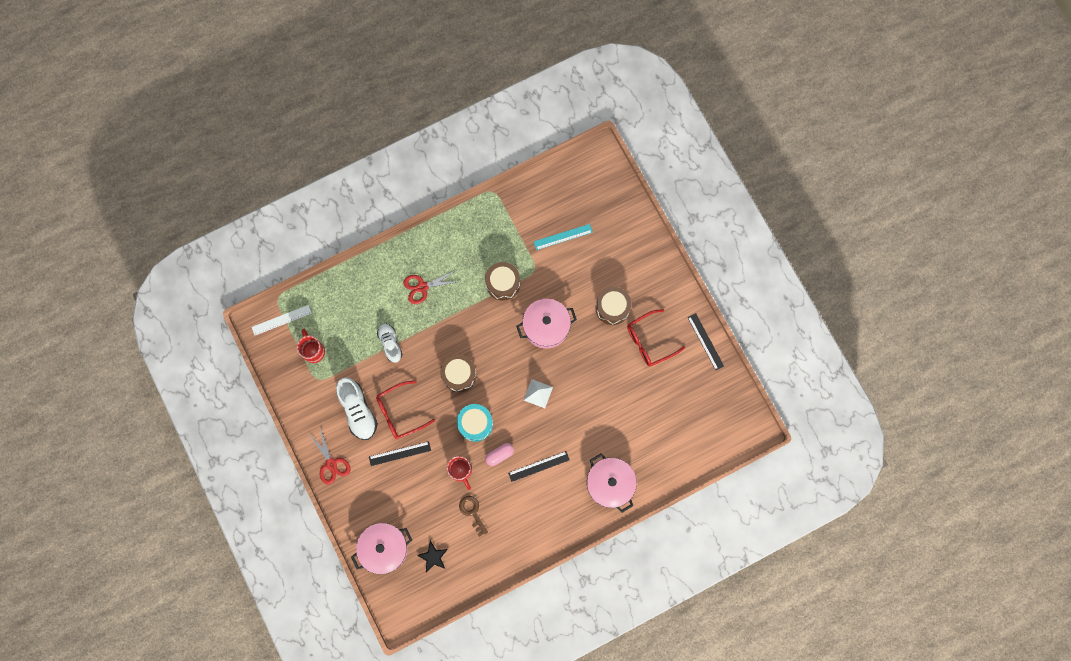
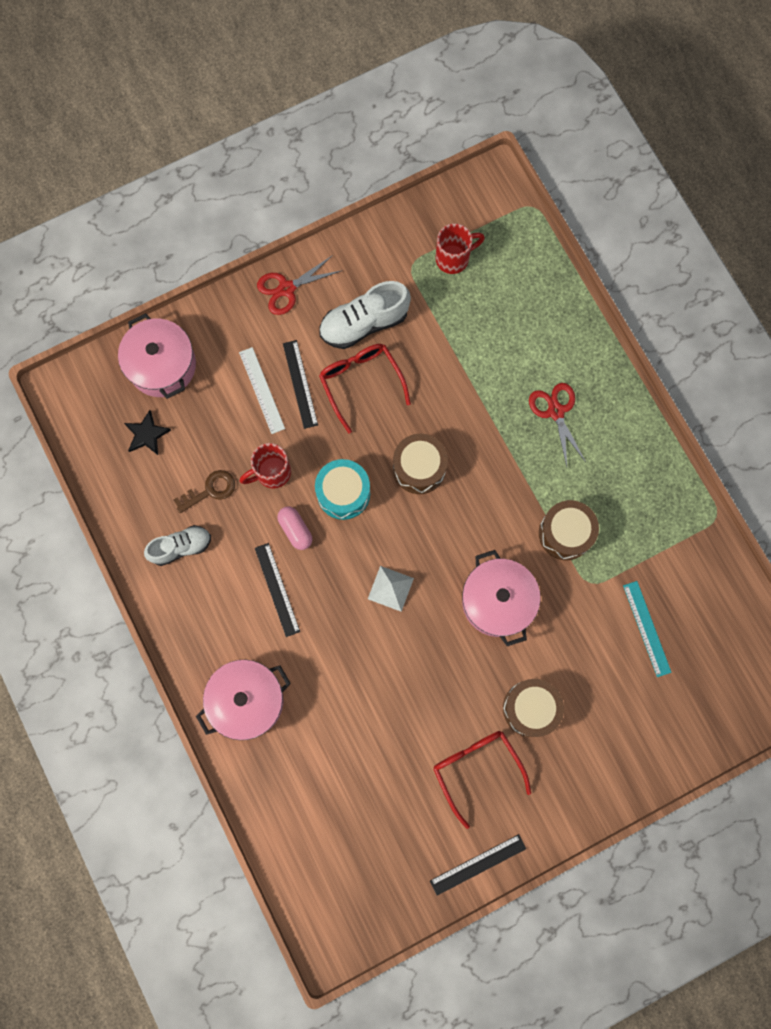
camera: 90 degrees right, 0 degrees up
white ruler [252,305,312,335] -> white ruler moved to [239,347,285,434]
white shoe [377,323,402,363] -> white shoe moved to [144,525,211,566]

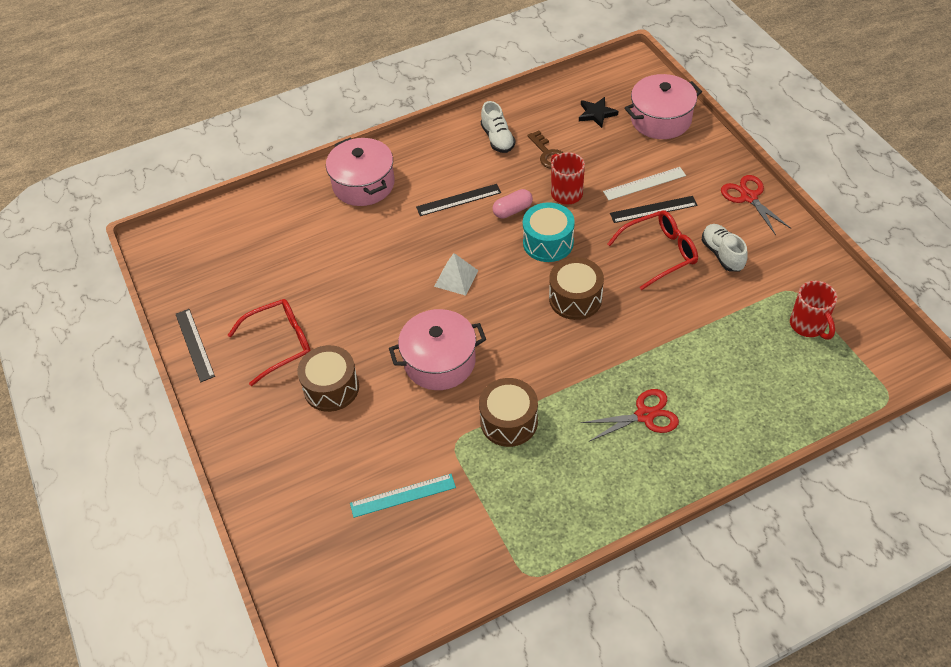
camera: 95 degrees right, 25 degrees down
white shoe [319,281,411,349] -> white shoe [701,224,748,272], size x0.66

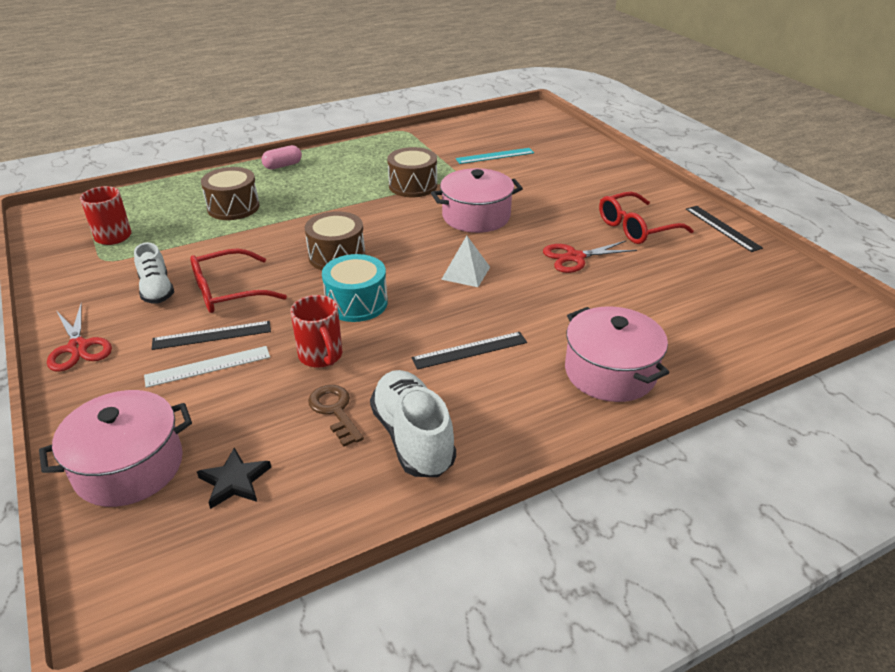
camera: 175 degrees right, 15 degrees down
brown drum [297,345,359,412] -> brown drum moved to [201,167,260,220]
white shoe [481,101,515,153] -> white shoe [370,370,456,477], size x1.51
pink capsule [493,189,533,218] -> pink capsule moved to [261,145,302,170]
red scissors [581,389,679,442] -> red scissors moved to [543,241,637,273]

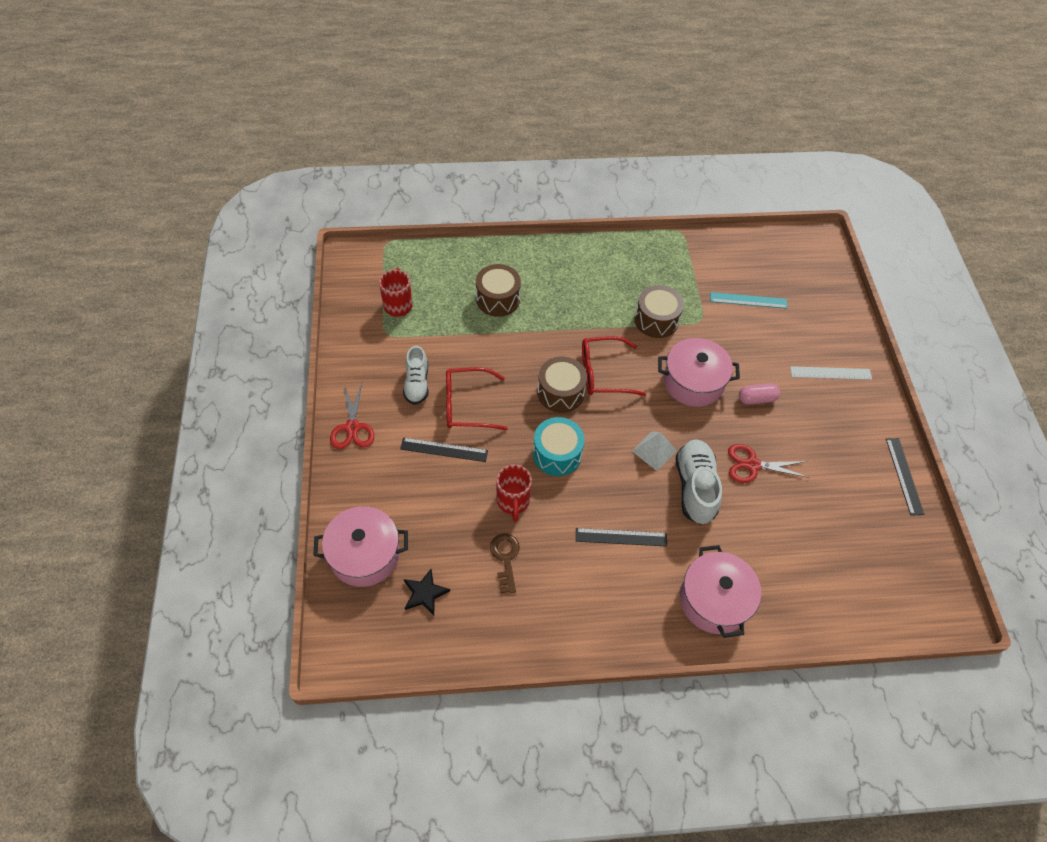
camera: 20 degrees right, 20 degrees up
white ruler [144,346,270,388] -> white ruler moved to [790,366,872,380]
pink capsule [261,145,302,170] -> pink capsule moved to [739,383,780,405]
white shoe [370,370,456,477] -> white shoe moved to [676,439,722,525]
red glasses [599,192,694,244] -> red glasses moved to [582,336,646,396]

